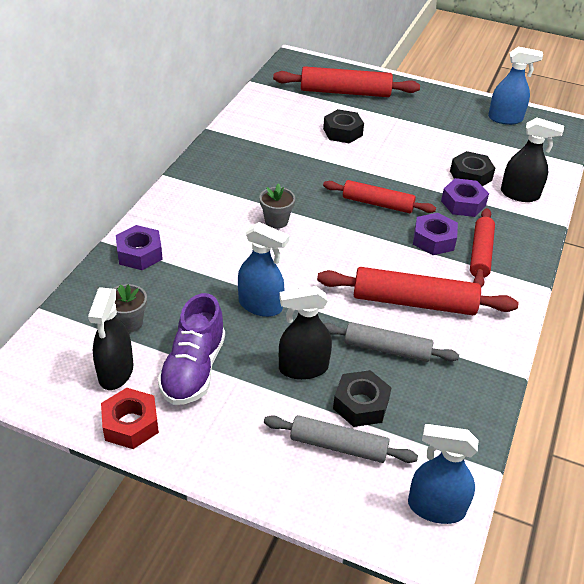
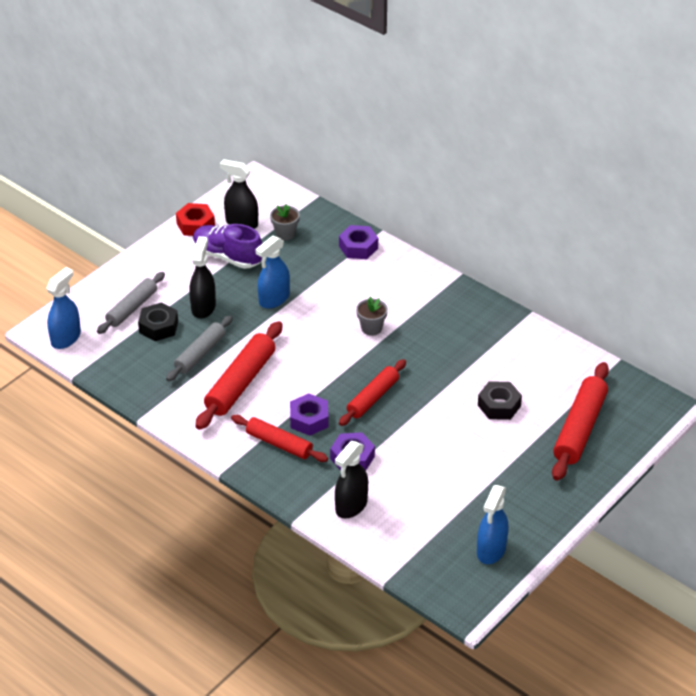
camera: 110 degrees right, 0 degrees up
black nut [450,151,495,186] -> none

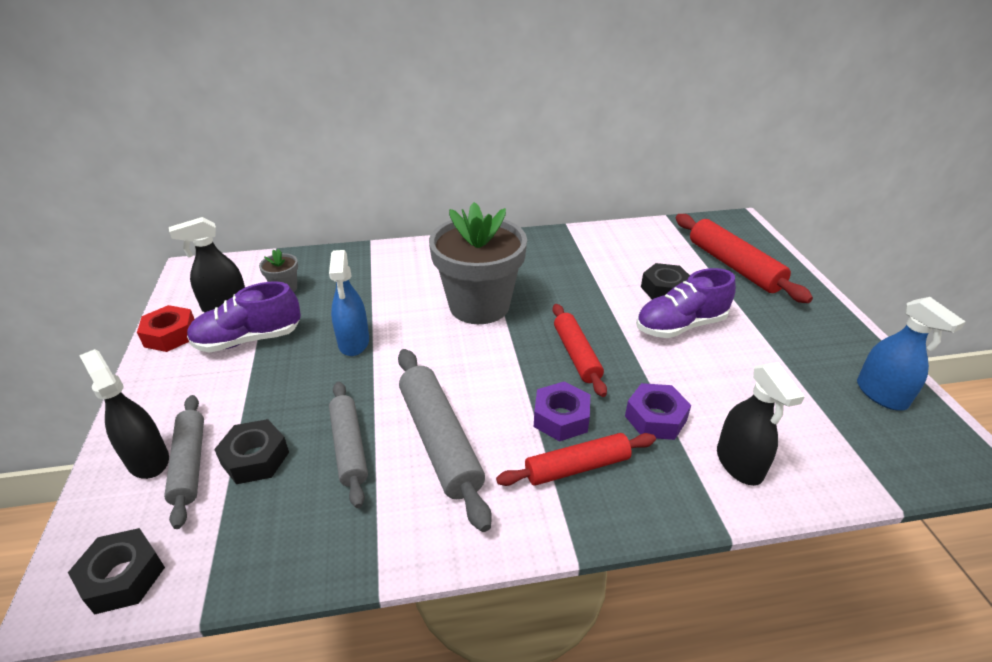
camera: 50 degrees left, 5 degrees down
blue spray bottle [46,267,81,349] -> black nut [68,528,165,615]
black spray bottle [189,236,216,319] -> black spray bottle moved to [79,349,169,479]
red rolling pin [195,321,283,430] -> grey rolling pin [398,349,492,532]
purple nut [339,225,378,259] -> none
grey flower pot [356,297,388,336] -> grey flower pot [429,202,527,324], size x2.43
none -> purple shoe [636,268,736,338]

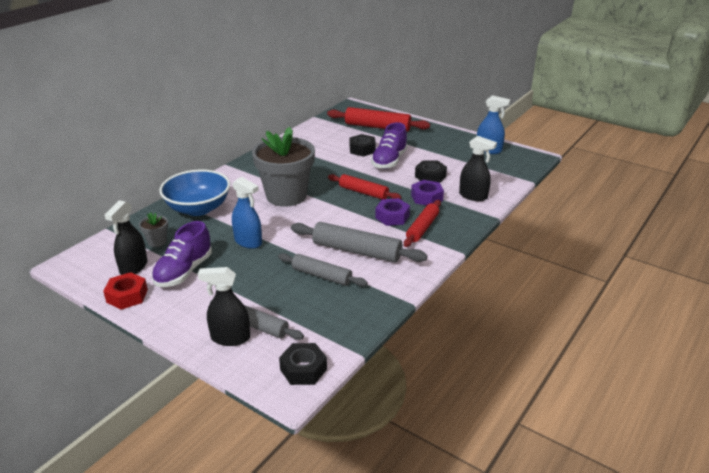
camera: 45 degrees left, 5 degrees down
black nut [214,419,289,484] -> black nut moved to [415,160,447,183]
none -> blue bowl [159,169,230,216]

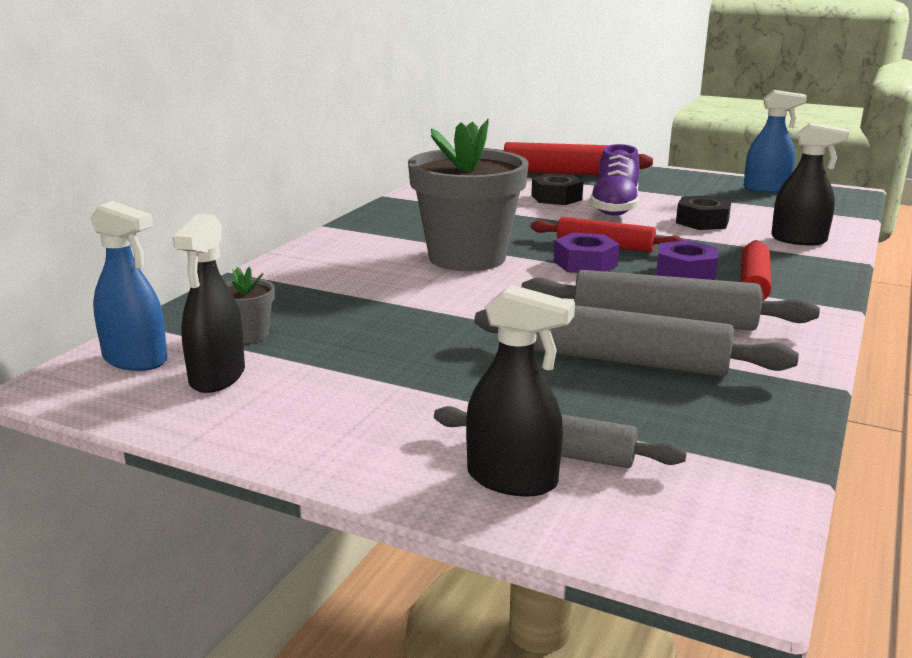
camera: 10 degrees left, 10 degrees down
red nut [103,272,148,310] -> none
purple shoe [151,221,212,287] -> none
blue bowl [159,169,230,216] -> none
black spray bottle [198,267,250,346] -> black spray bottle turned 150 degrees counterclockwise [466,285,575,497]
blue spray bottle [232,177,262,249] -> blue spray bottle moved to [91,201,167,371]
grey rolling pin [278,253,368,286] -> grey rolling pin [474,305,799,377], size x1.51
black nut [279,343,327,385] -> none
purple nut [411,180,444,206] -> purple nut moved to [554,233,620,273]

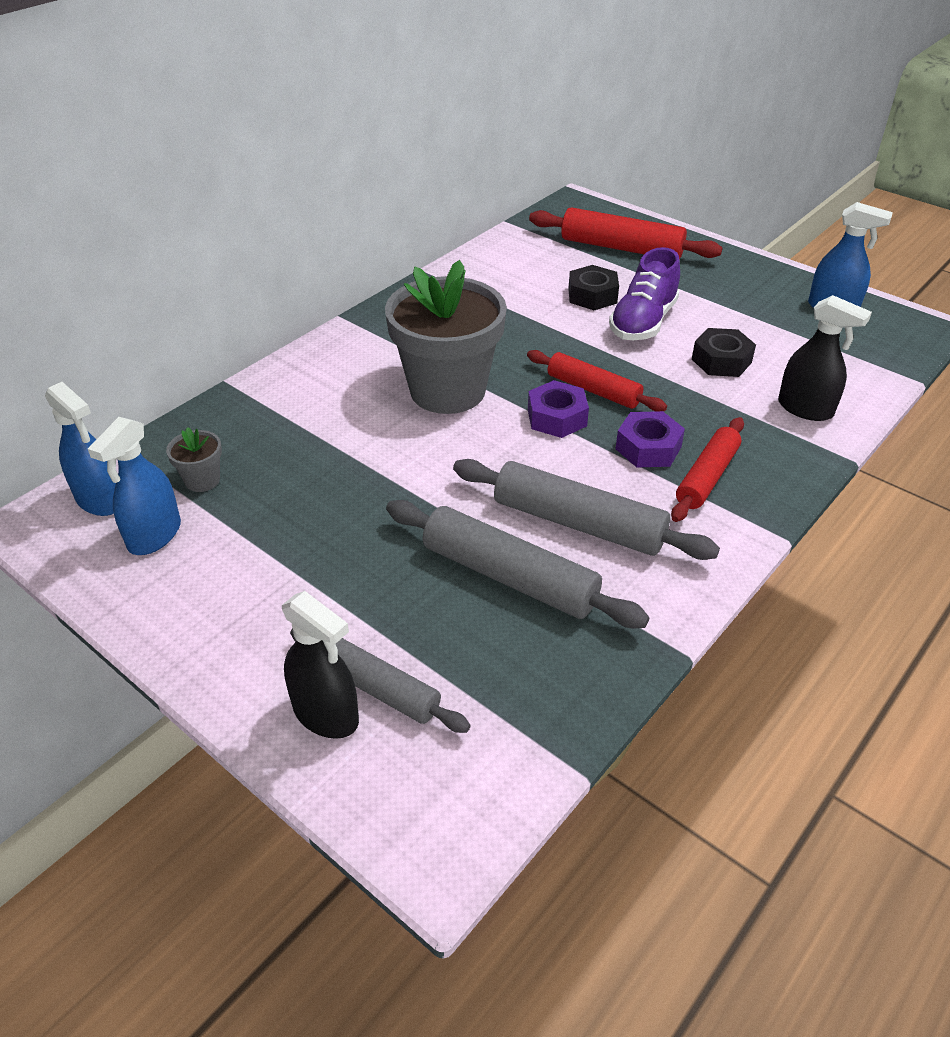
camera: 15 degrees right, 20 degrees up
black spray bottle [173,214,245,393] -> blue spray bottle [88,417,181,555]

